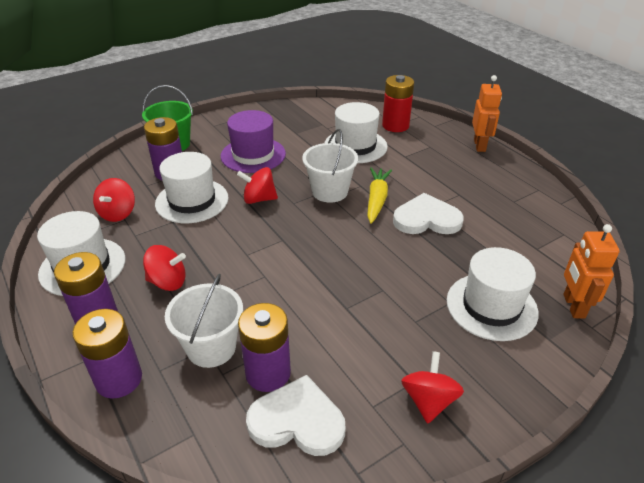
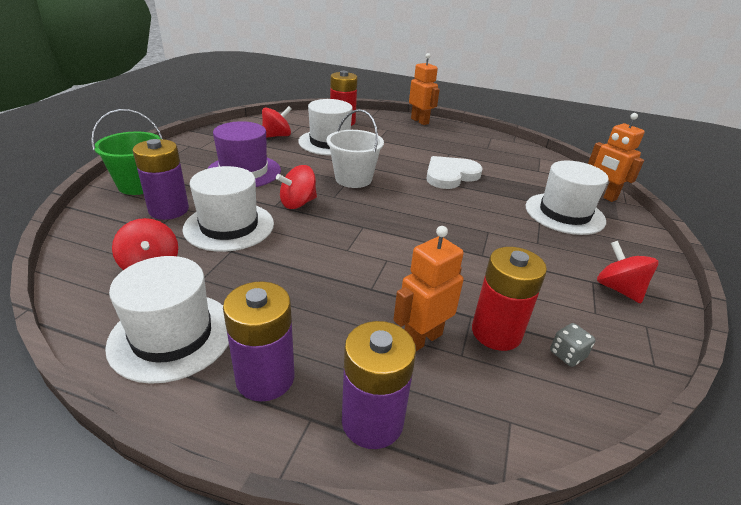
camera: 40 degrees left, 5 degrees down
red spinning top [143,245,186,291] -> red spinning top moved to [262,106,292,138]
white bucket [165,274,243,368] -> orange robot [393,226,464,351]
purple battery [238,303,291,392] -> red battery [472,247,547,351]
white heart [246,375,346,456] -> grey dice [550,323,595,367]
yellow carrot [367,168,392,224] -> none

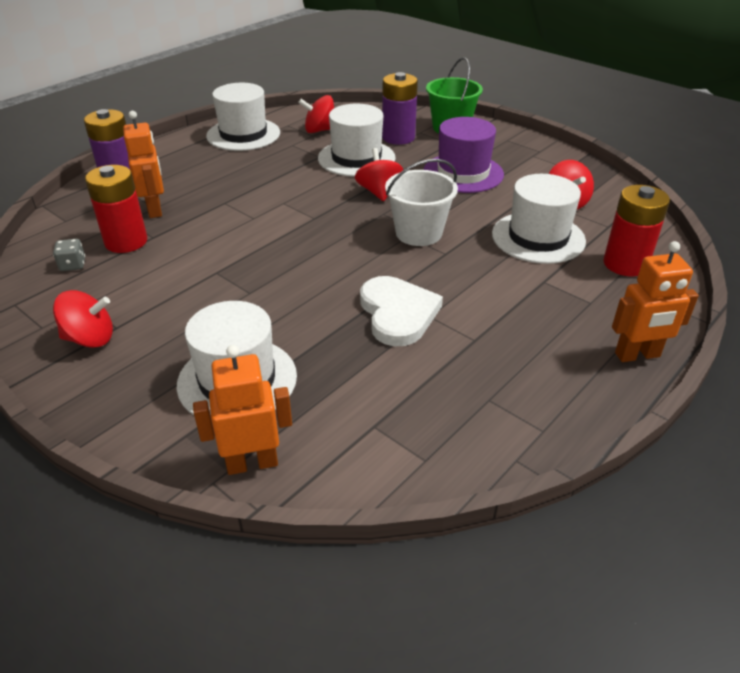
camera: 115 degrees right, 5 degrees up
purple battery [223,281,294,402] -> none

